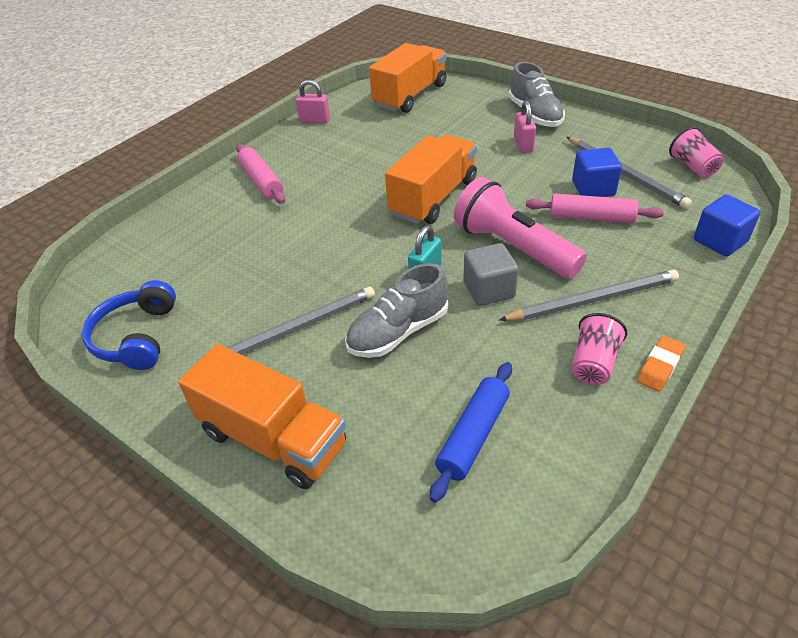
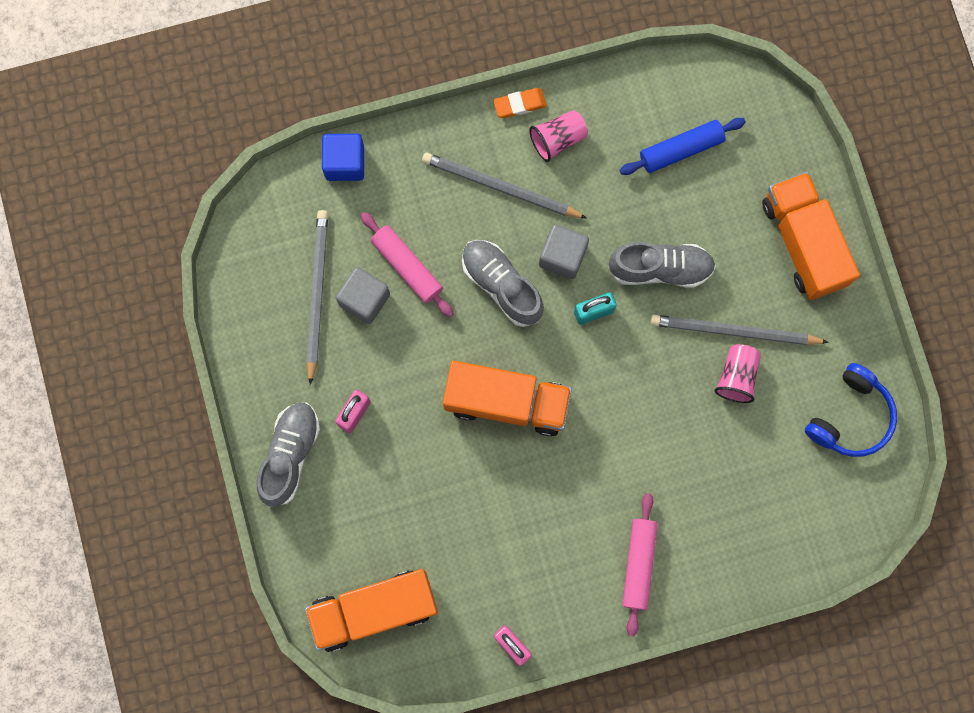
camera: 145 degrees left, 35 degrees up
orange truck [385,135,477,224] -> orange truck turned 150 degrees counterclockwise [443,361,572,436]
pink flashlight [454,177,587,279] -> grey shoe [462,240,544,327]
blue cube [572,148,622,197] -> grey cube [336,267,390,324]
pink cup [669,127,724,178] -> pink cup moved to [714,344,761,403]

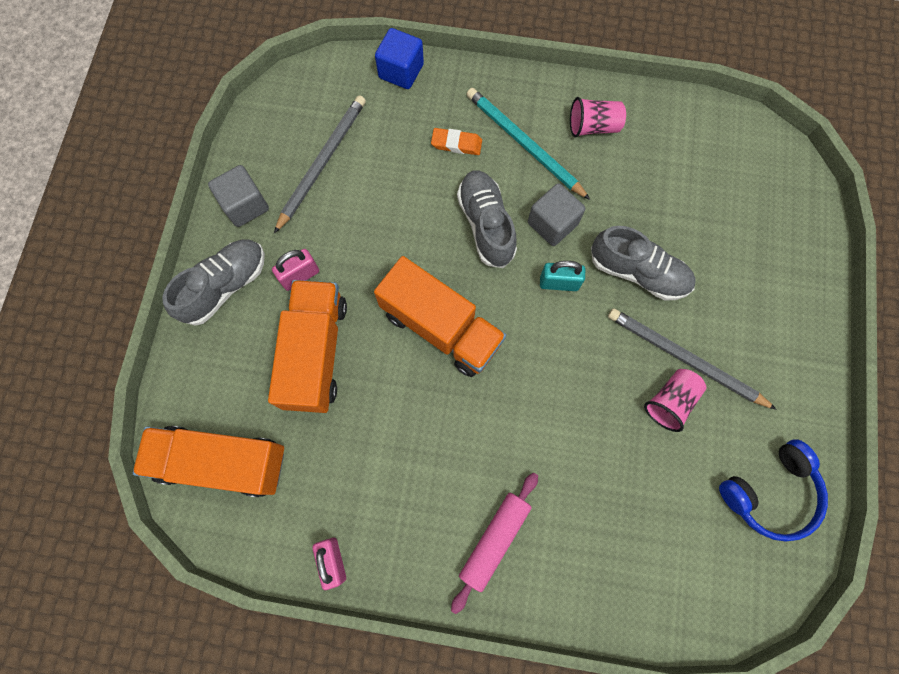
camera: 25 degrees right, 5 degrees down
grey cube [336,267,390,324] -> grey cube moved to [208,165,269,227]
pink rolling pin [360,212,454,317] -> none
grey pencil [422,152,587,218] -> turquoise pencil [467,88,590,200]
orange eraser [493,88,547,118] -> orange eraser moved to [431,128,482,155]
blue rolling pin [620,118,746,175] -> none
orange truck [762,172,860,300] -> orange truck moved to [268,280,347,413]

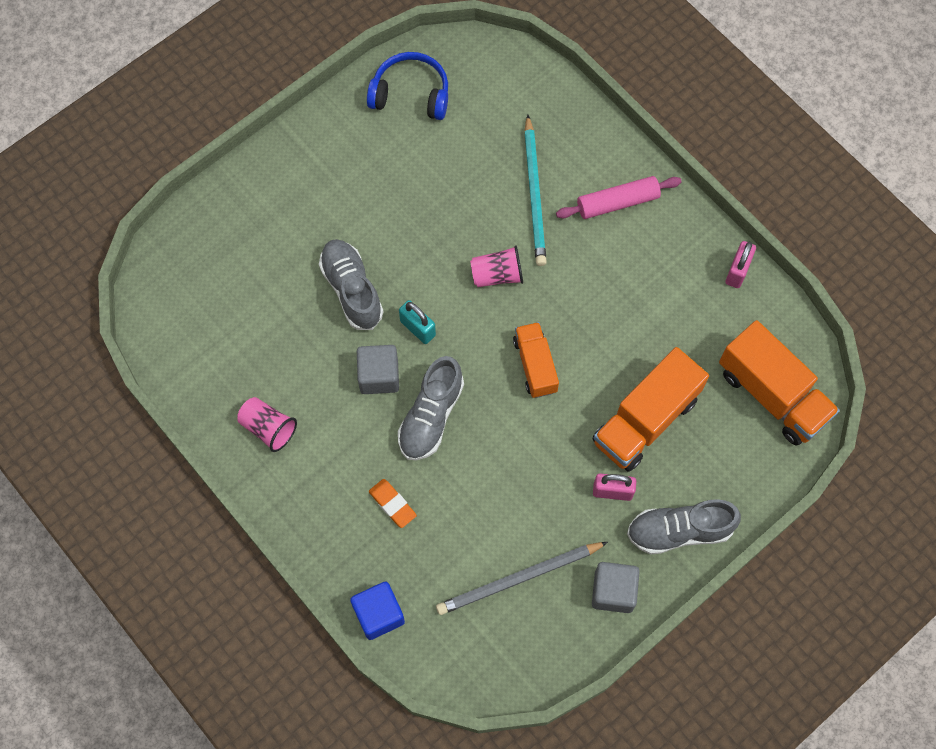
camera: 140 degrees left, 5 degrees down
orange truck [374,256,506,377] -> orange truck [513,322,559,398], size x0.61
turquoise pencil [467,88,590,200] -> turquoise pencil moved to [524,114,547,266]
grey pencil [608,308,777,410] -> none
pink cup [644,369,707,432] -> pink cup moved to [470,245,523,287]

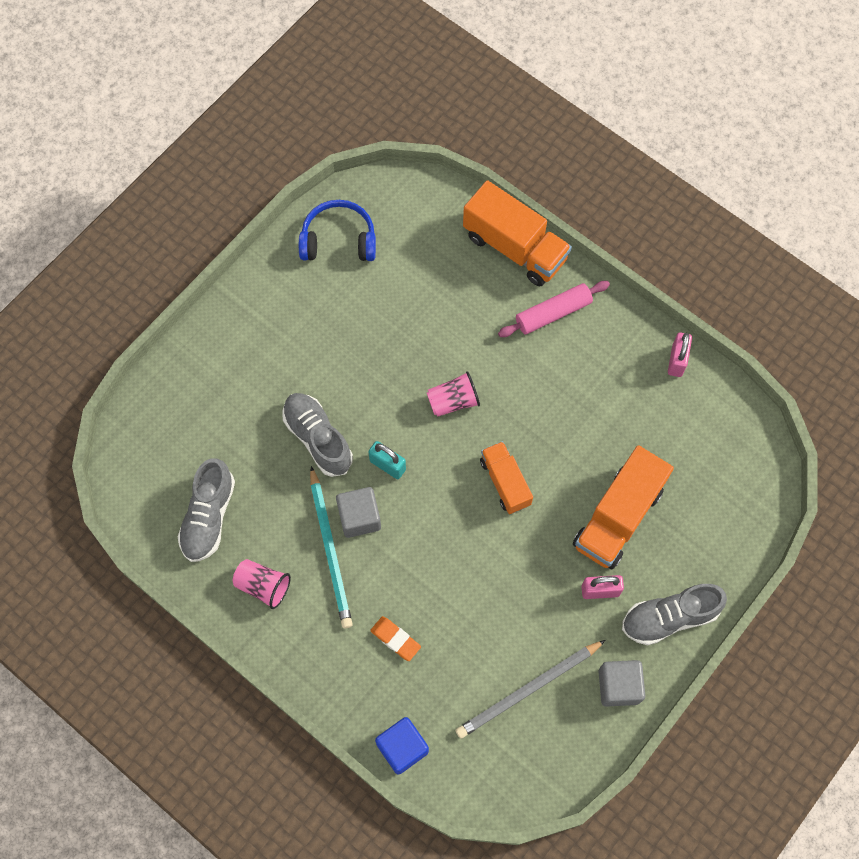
camera: 10 degrees left, 0 degrees up
grey shoe [398,356,464,460] -> grey shoe moved to [178,458,235,562]
turquoise pencil [524,114,547,266] -> turquoise pencil moved to [310,466,353,628]
orange truck [719,320,840,446] -> orange truck moved to [463,180,572,286]

